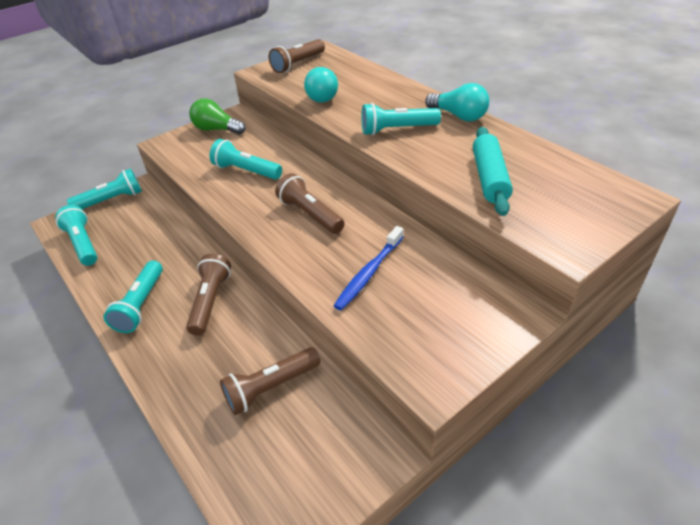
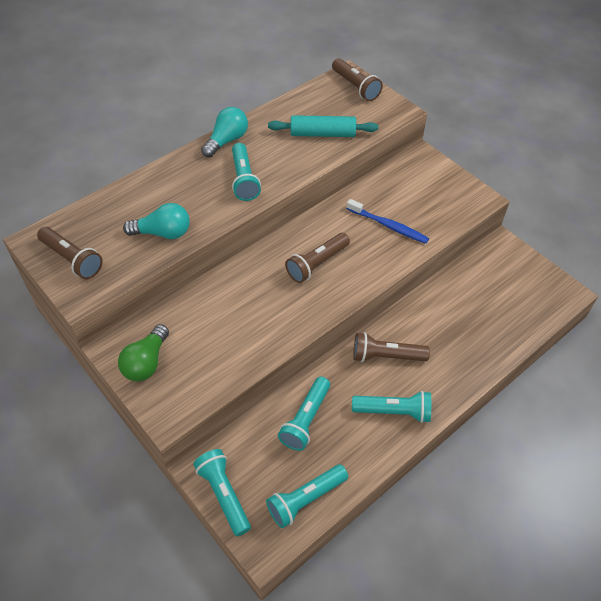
camera: 95 degrees left, 10 degrees up
turquoise flashlight [210,139,282,180] -> turquoise flashlight moved to [278,377,330,451]
brown flashlight [220,347,321,415] -> brown flashlight moved to [332,58,383,101]

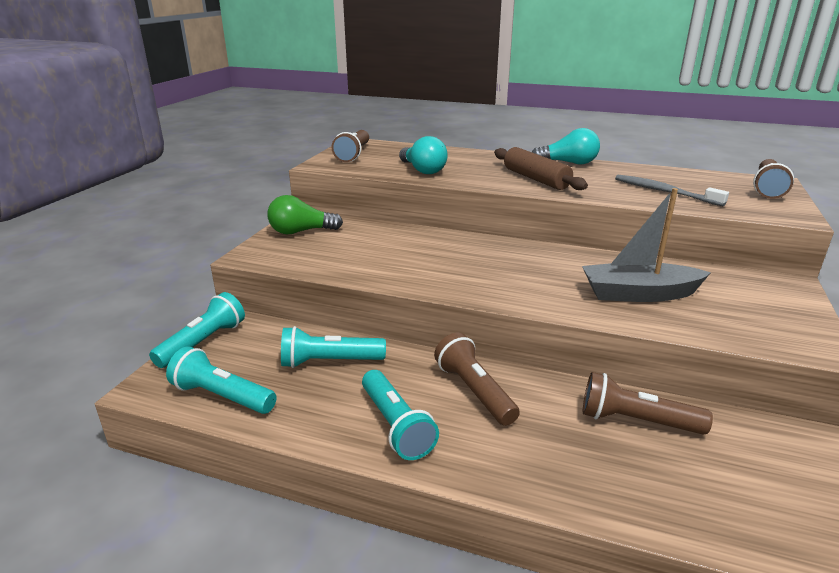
camera: 60 degrees right, 25 degrees down
turquoise flashlight [232,143,261,201] -> brown rolling pin [494,147,588,190]
turquoise rolling pin [268,115,378,137] -> grey toothbrush [615,175,729,207]
brown flashlight [285,233,350,283] -> brown flashlight moved to [583,372,713,435]
blue toothbrush [347,199,429,244] -> grey boat [582,188,711,302]

